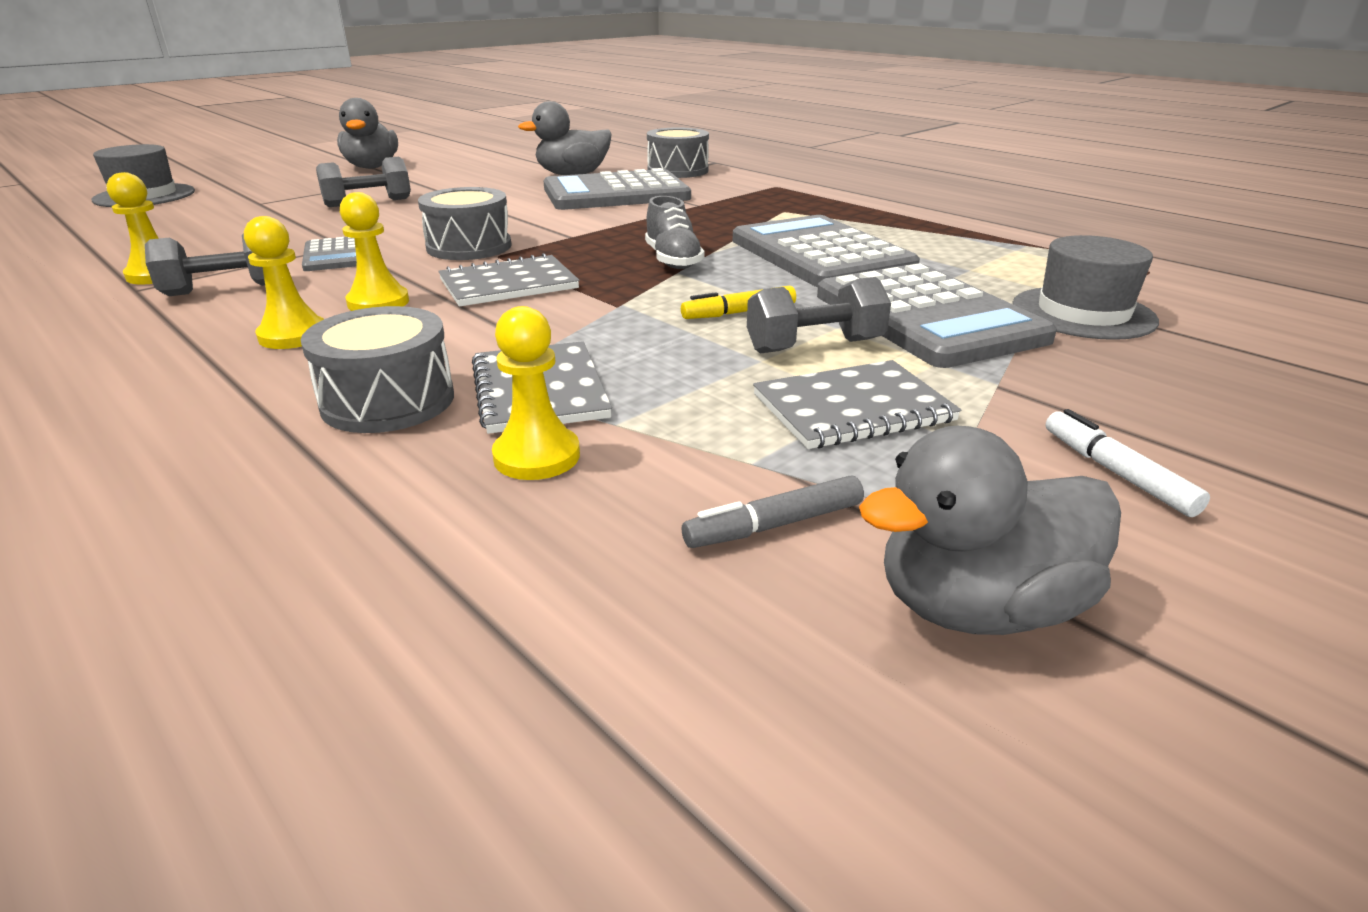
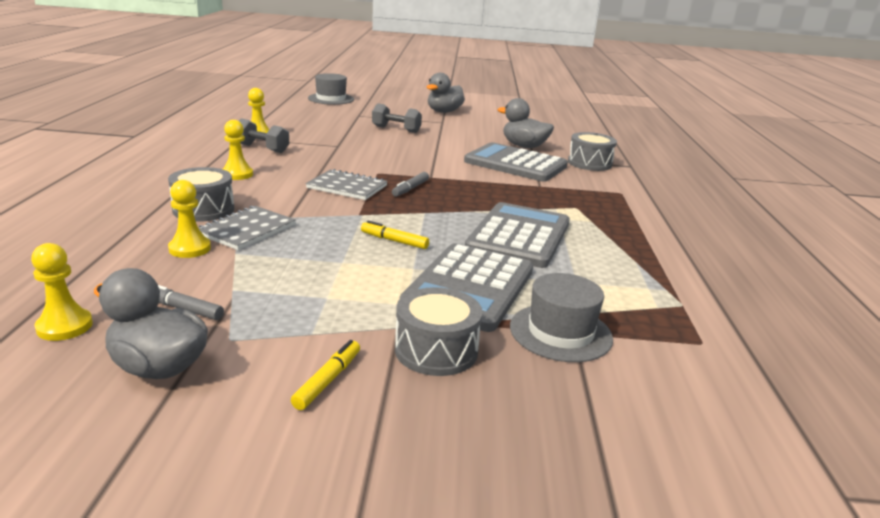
camera: 45 degrees right, 5 degrees down
grey calculator [302,237,357,271] -> none
yellow pawn [340,192,409,311] -> yellow pawn moved to [31,243,93,341]
grey drum [418,187,512,260] -> grey drum moved to [395,287,483,376]
grey shoe [645,196,705,269] -> none
grey dumbbell [747,277,891,354] -> none
grey notebook [753,360,961,449] -> none
white marker [1045,409,1210,517] -> yellow marker [291,340,360,410]
none -> grey marker [392,172,429,197]

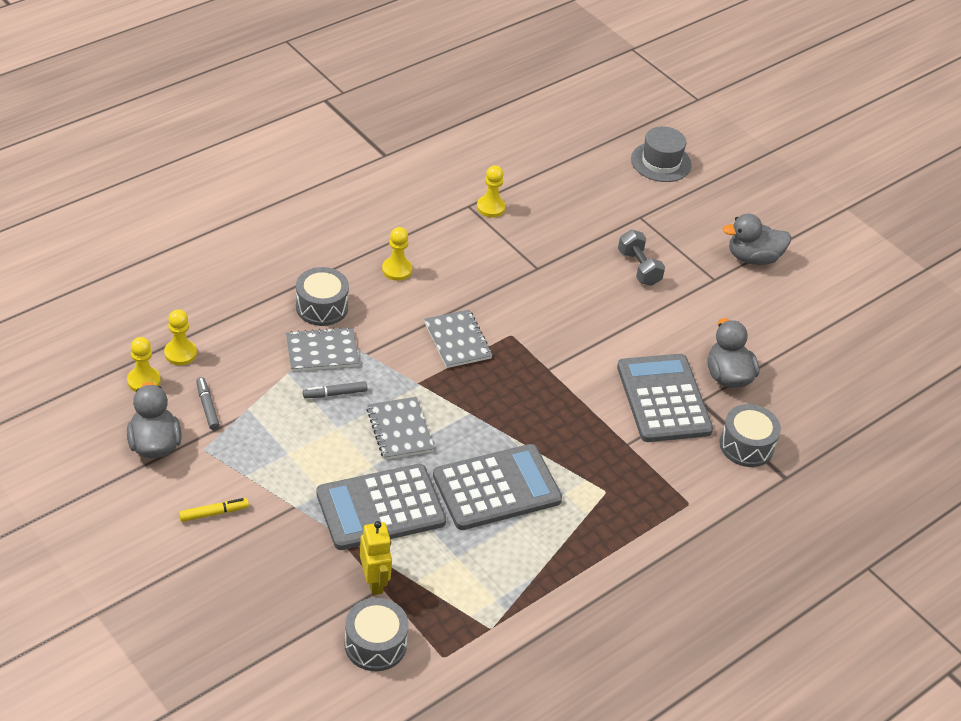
camera: 45 degrees right, 20 degrees up
yellow pawn [168,180,211,258] -> yellow pawn moved to [164,309,197,365]
grey dumbbell [239,118,289,153] -> none
yellow marker [361,220,429,249] -> grey notebook [367,397,435,460]
grey marker [392,172,429,197] -> grey marker moved to [303,381,368,398]
grey drum [395,287,483,376] -> grey drum moved to [344,598,409,671]
grey hat [510,273,613,362] -> yellow robot [360,521,392,595]

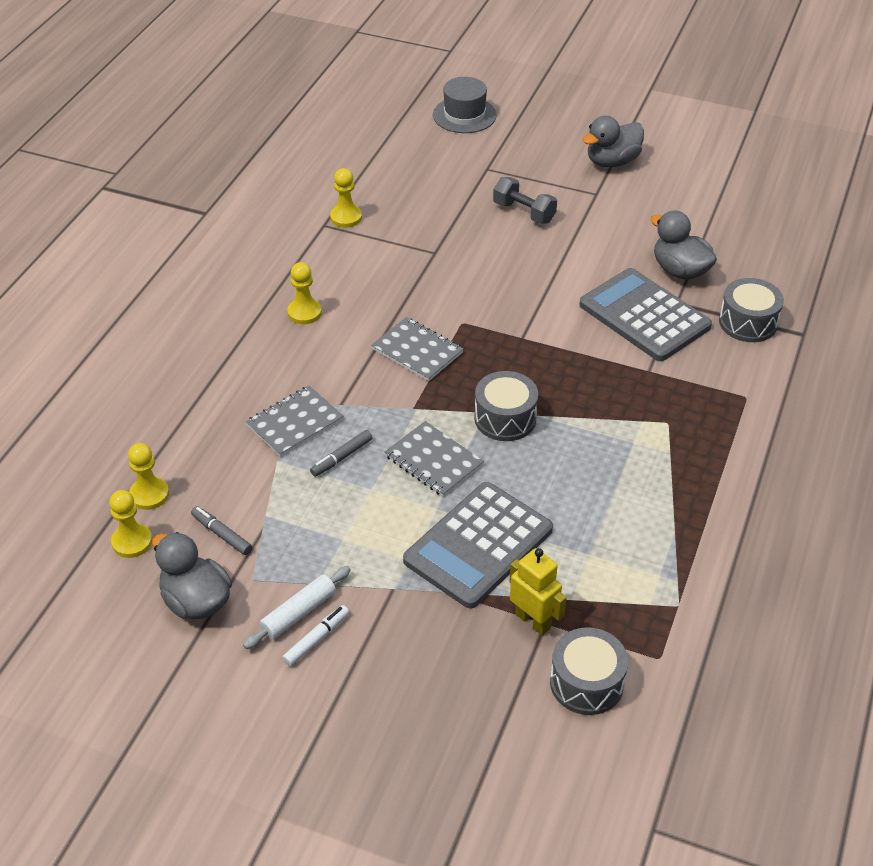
camera: 25 degrees left, 0 degrees up
yellow marker [179,498,249,522] -> white marker [282,605,349,666]
grey drum [296,267,349,326] -> grey drum moved to [474,371,538,441]
grey calculator [433,444,562,530] -> none
none -> white rolling pin [243,566,351,649]

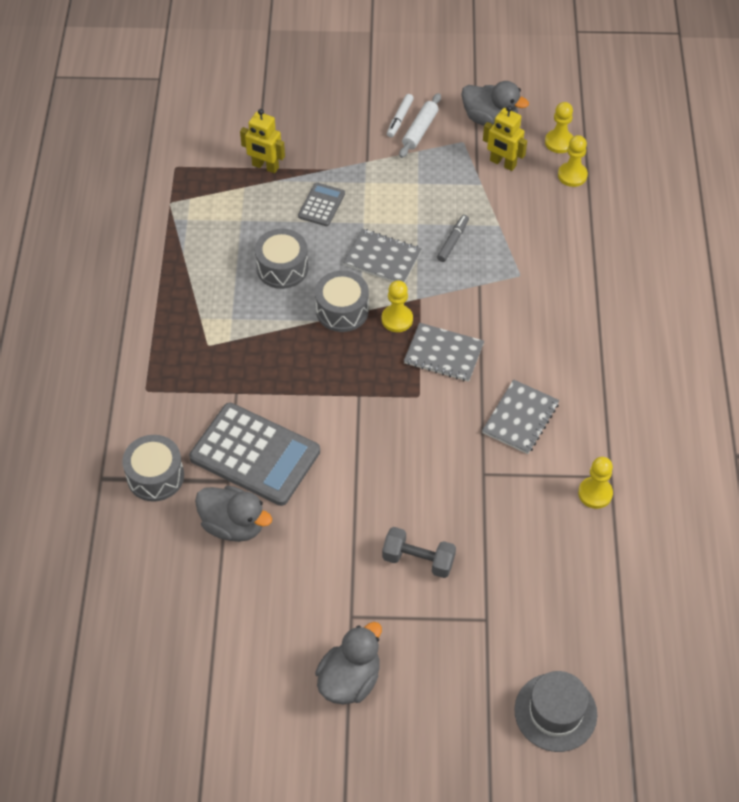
camera: 160 degrees right, 10 degrees up
grey marker [191,506,252,555] -> yellow robot [483,106,527,171]
grey notebook [246,386,344,457] -> grey notebook moved to [482,379,559,454]
yellow pawn [287,262,322,324] -> yellow pawn moved to [382,280,413,332]
grey calculator [403,482,553,609] -> grey calculator [298,182,345,226], size x0.49
grey drum [550,627,628,715] -> grey drum moved to [255,228,308,289]

